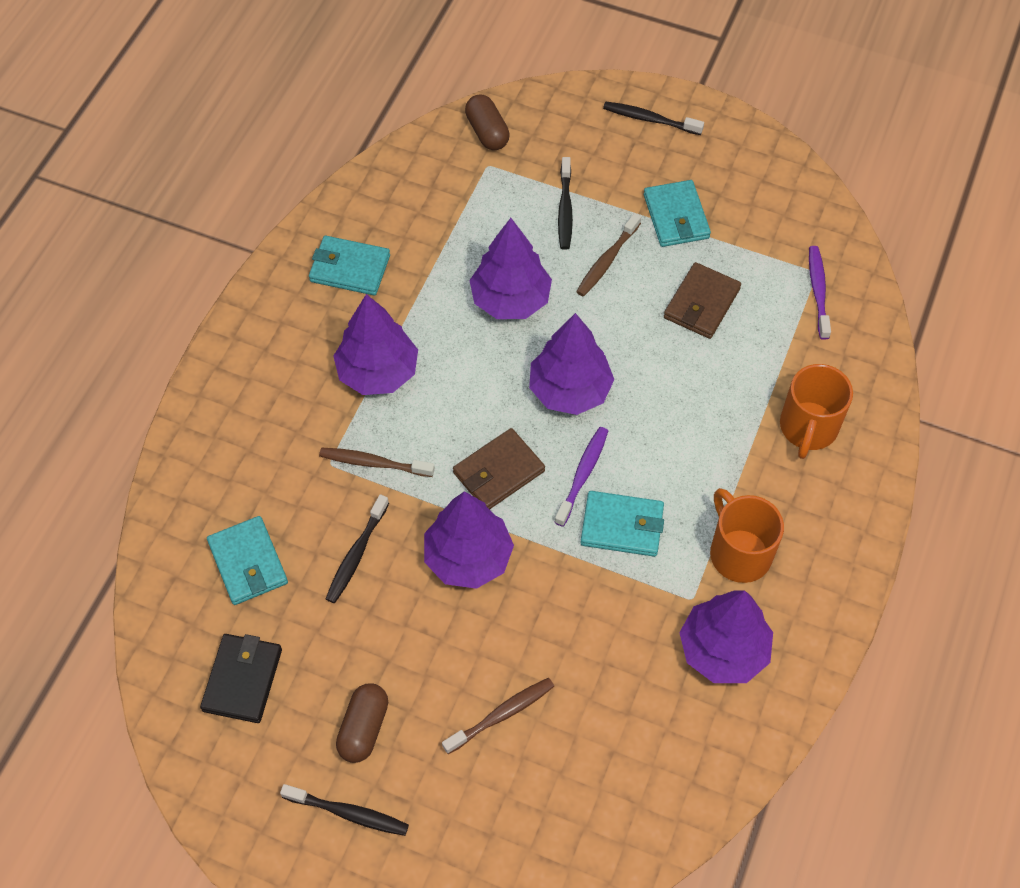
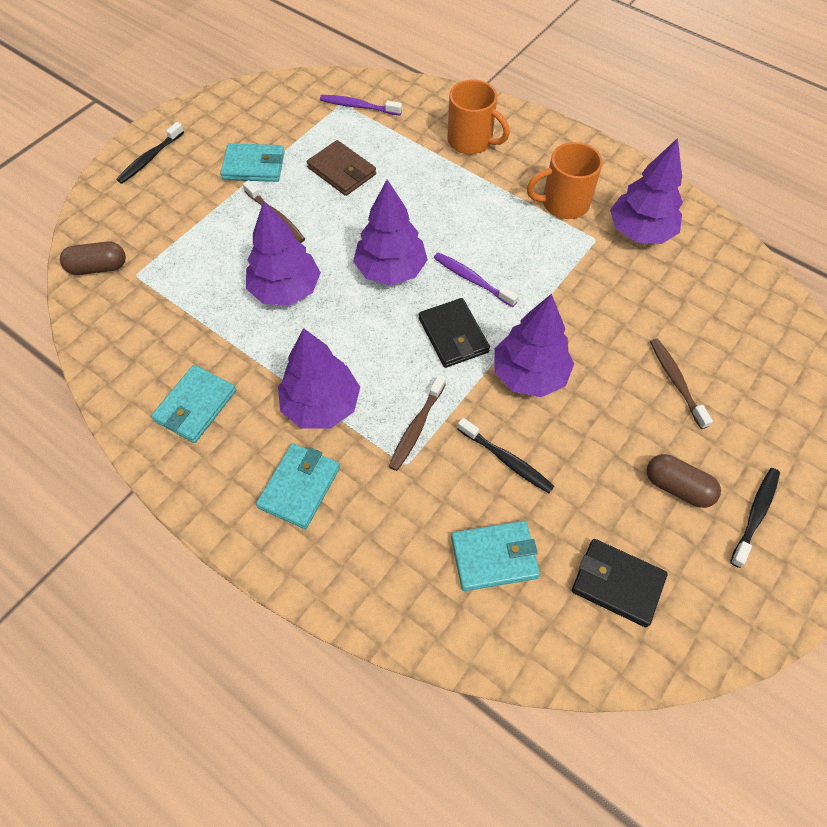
camera: 75 degrees left, 0 degrees up
brown wallet [453,428,545,509] -> black wallet [419,298,490,368]
black toothbrush [558,157,573,250] -> none
turquoise wallet [580,491,664,557] -> turquoise wallet moved to [256,443,340,529]

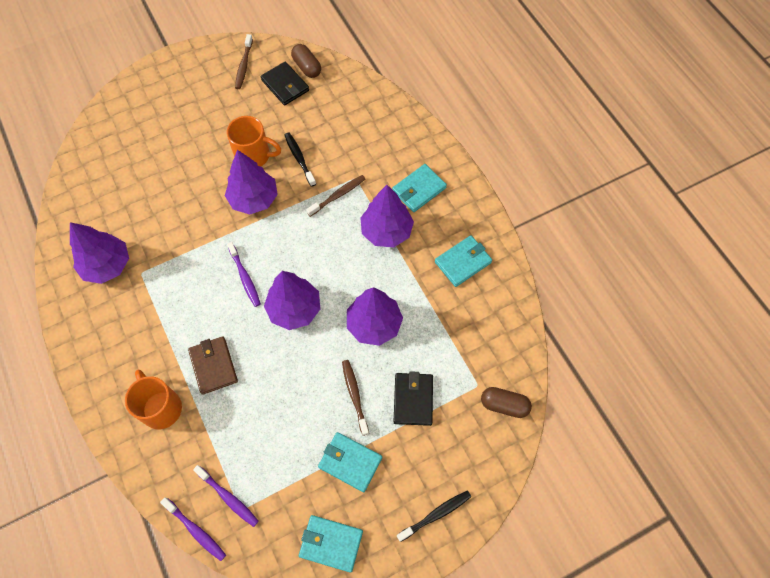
camera: 155 degrees left, 5 degrees up
brown wallet [307,140,376,196] -> brown wallet moved to [188,336,238,395]
black wallet [419,298,490,368] -> black wallet moved to [394,371,433,426]
turquoise wallet [451,521,540,591] -> turquoise wallet moved to [299,515,363,573]
orange mug [527,142,603,219] -> orange mug moved to [227,116,281,166]
brown capsule [647,454,721,508] -> brown capsule moved to [291,44,321,78]
brown toothbrush [650,339,713,429] -> brown toothbrush moved to [235,34,253,89]
black toothbrush [730,468,780,568] -> none
none -> purple toothbrush [160,497,226,561]

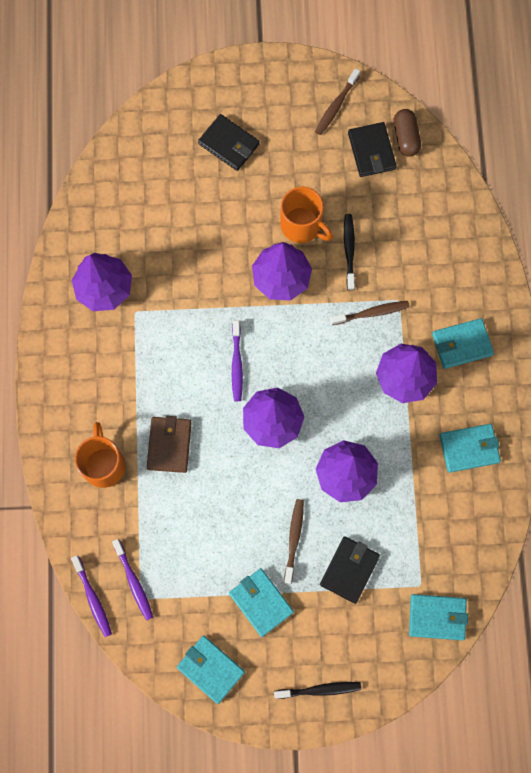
camera: 25 degrees right, 10 degrees up
brown capsule [481,387,532,418] -> turquoise wallet [409,594,468,640]
none -> black wallet [198,114,260,171]

